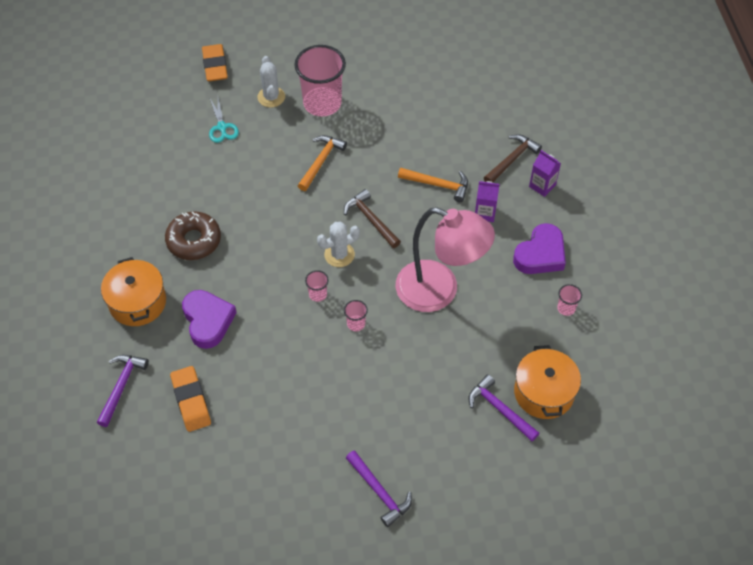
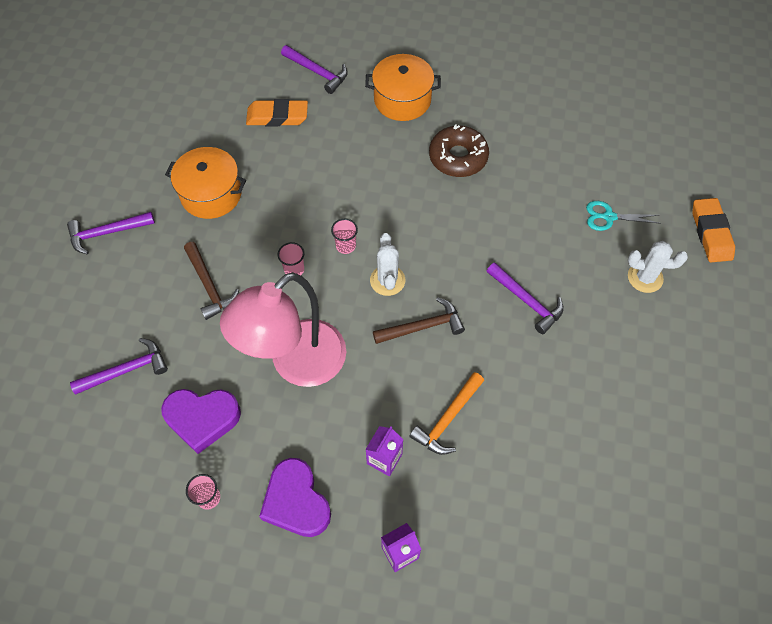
camera: 110 degrees right, 5 degrees up
purple heart [182,290,237,349] -> purple heart moved to [161,389,241,454]
orange eraser [202,44,228,82] -> orange eraser turned 75 degrees clockwise [692,198,735,262]
pink cup [294,45,346,116] -> none
orange hammer [298,135,347,191] -> purple hammer [487,262,564,334]
brown hammer [484,134,542,183] -> brown hammer moved to [184,242,239,320]
orange pot [514,345,581,419] -> orange pot moved to [165,147,246,219]

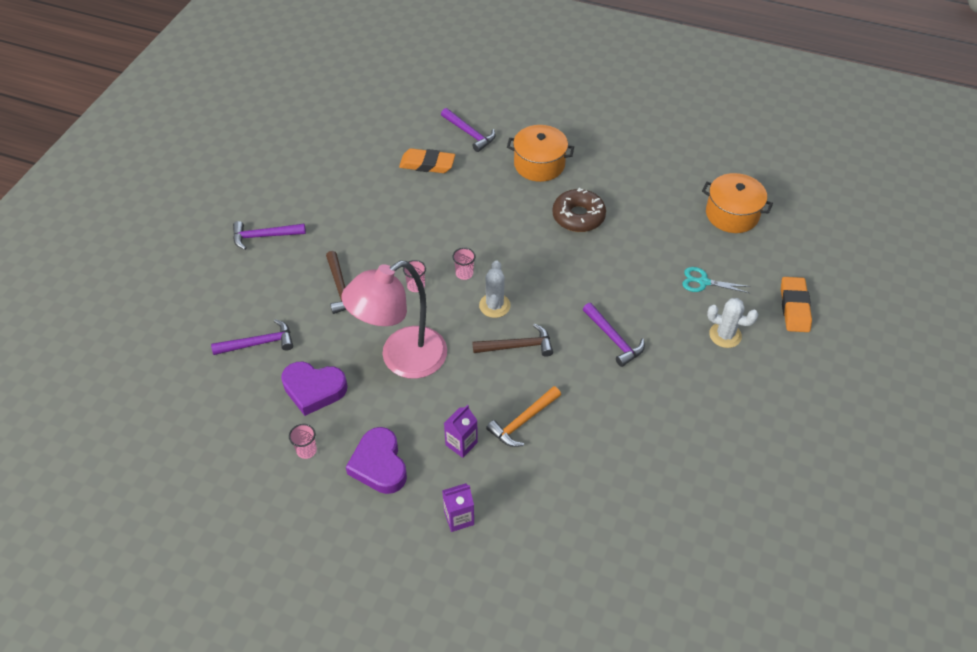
camera: 10 degrees right, 10 degrees down
orange pot [165,147,246,219] -> orange pot moved to [702,173,773,233]

